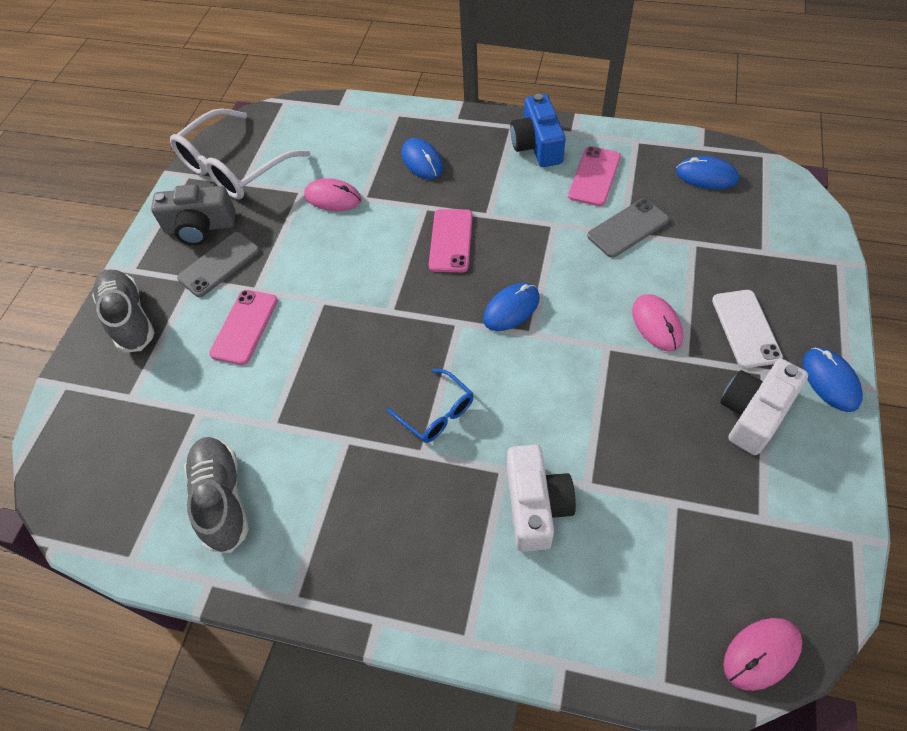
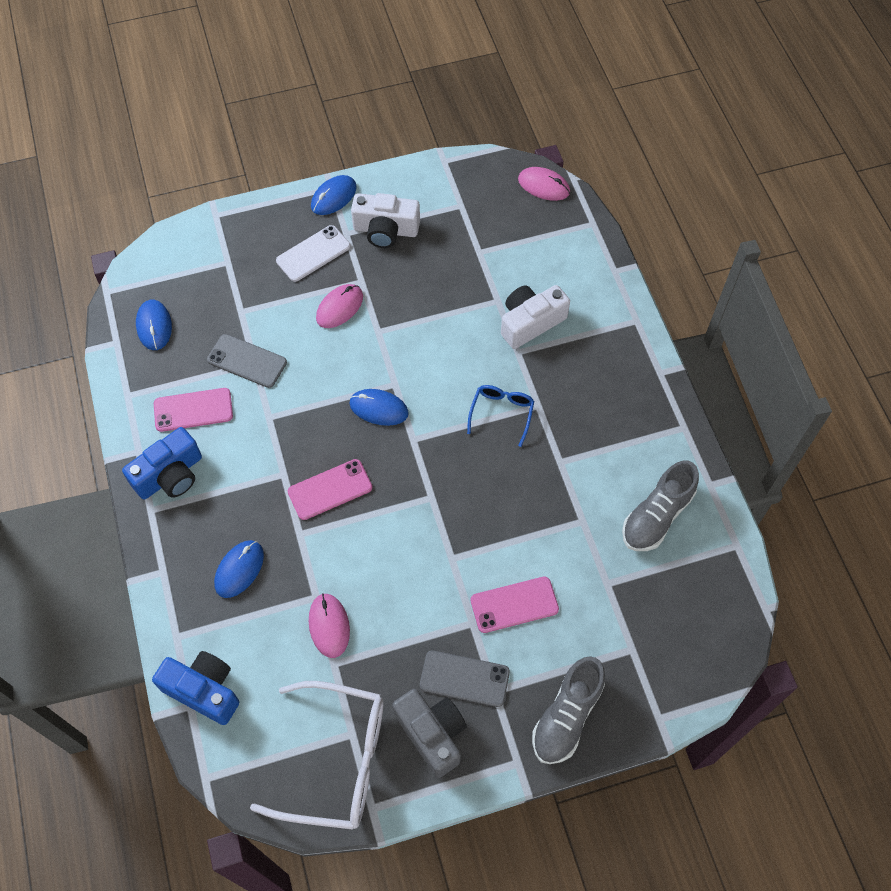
camera: 125 degrees left, 5 degrees up
none -> blue camera [152,651,239,725]

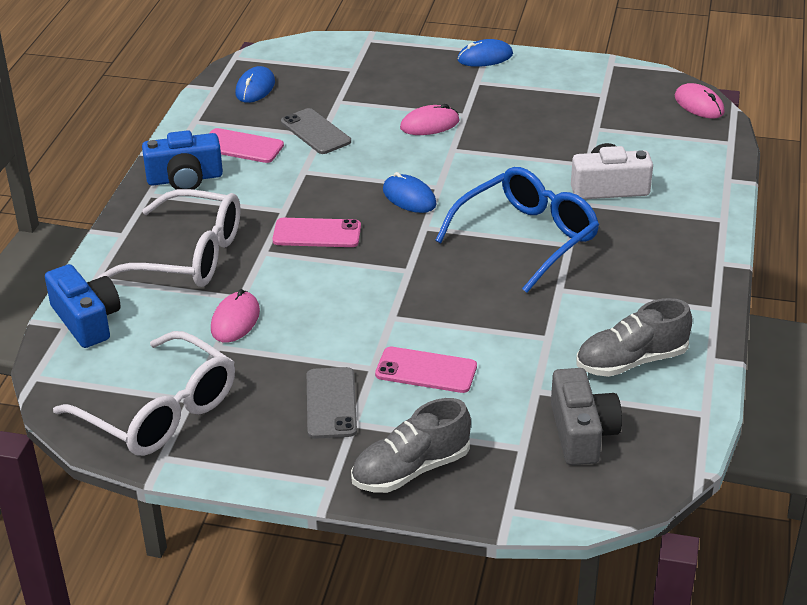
camera: 30 degrees right, 25 degrees down
blue mouse [214,540,264,598] -> white glasses [98,189,240,287]
white phone [276,225,351,282] -> none
white camera [351,193,420,248] -> none
grey camera [392,689,467,778] -> grey camera moved to [551,368,622,465]
grey phone [420,650,510,707] -> grey phone turned 45 degrees clockwise [307,367,357,439]
blue glasses [467,385,534,447] -> blue glasses [435,167,599,293], size x1.96

